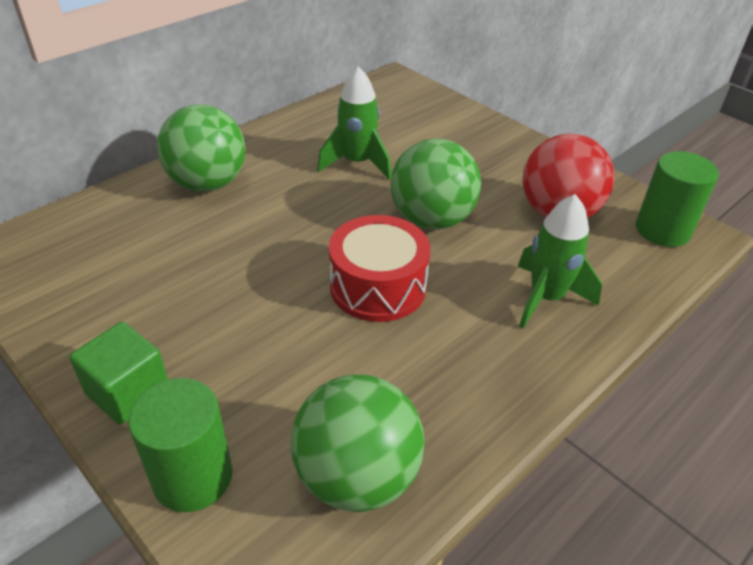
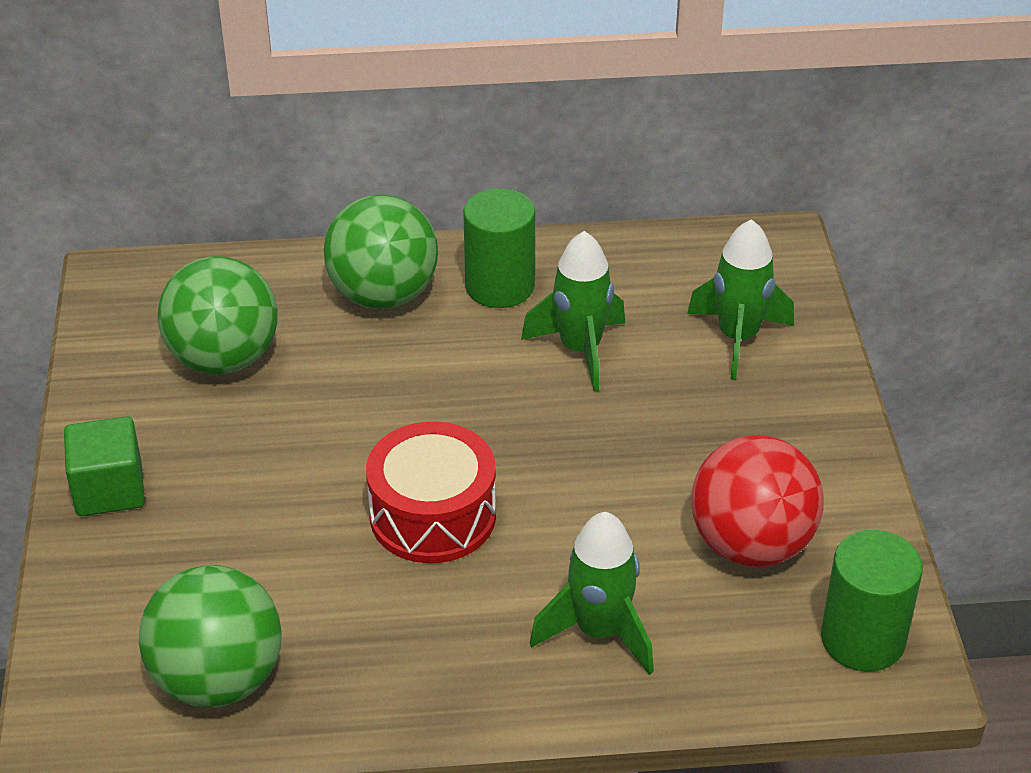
camera: 40 degrees right, 0 degrees up
green cylinder [128,378,233,512] -> green cylinder moved to [463,188,535,308]
green ball [391,138,481,230] -> green ball moved to [158,256,278,375]
none -> green rocket [687,219,794,380]

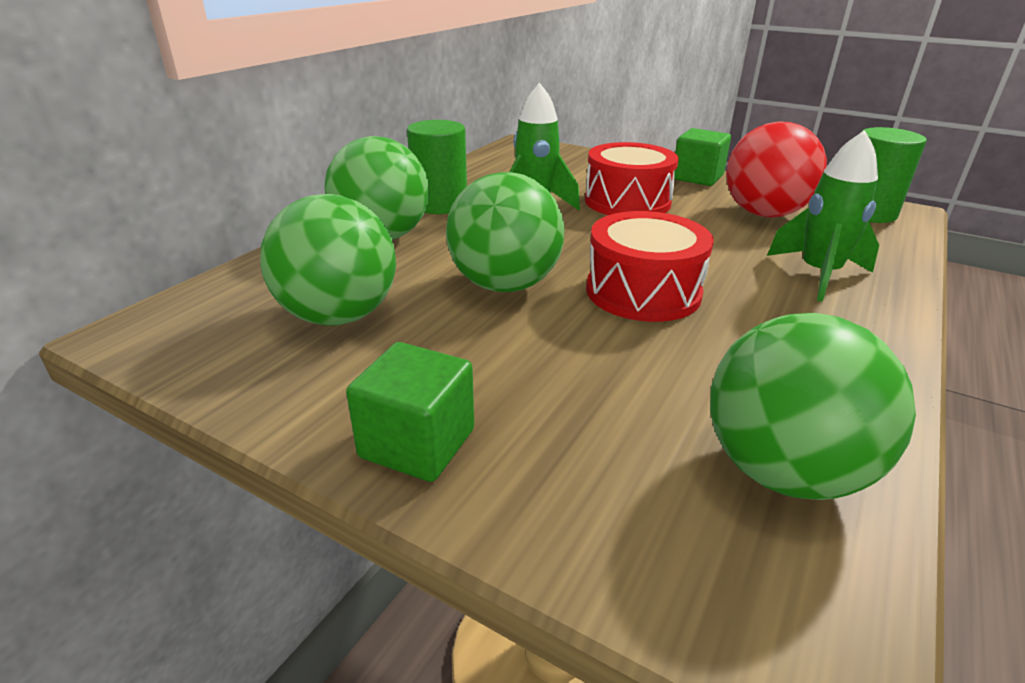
camera: 55 degrees left, 10 degrees down
green rocket [687,219,794,380] -> none
none -> green ball [446,172,565,292]
none -> red drum [585,142,679,215]
none -> green cube [674,128,731,186]

